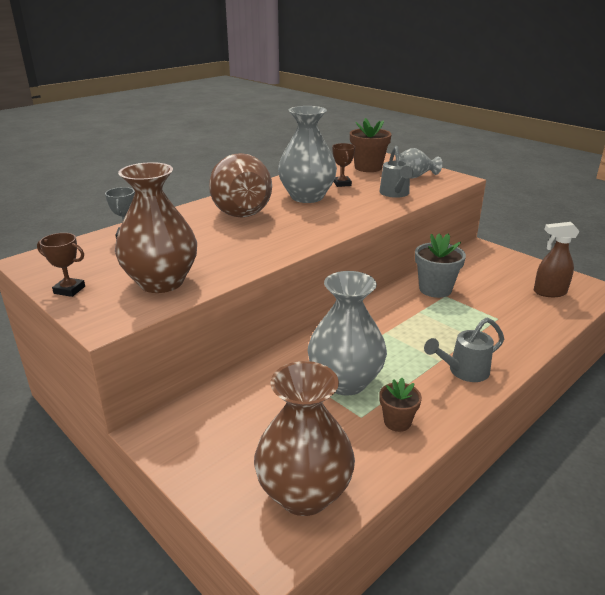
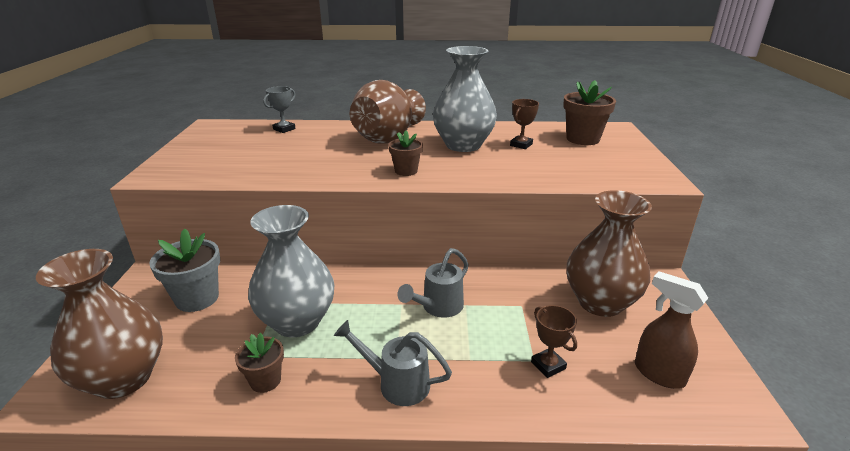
camera: 45 degrees right, 0 degrees up
brown trophy [37,233,85,297] -> brown trophy moved to [531,305,577,378]
brown vase [115,162,197,293] -> brown vase moved to [567,190,652,317]
grey watering can [379,146,414,198] -> grey watering can moved to [397,248,469,318]
grey vase [399,148,442,179] -> none
grey flower pot [415,233,466,298] -> grey flower pot moved to [149,229,220,312]
none -> brown flower pot [388,130,423,176]

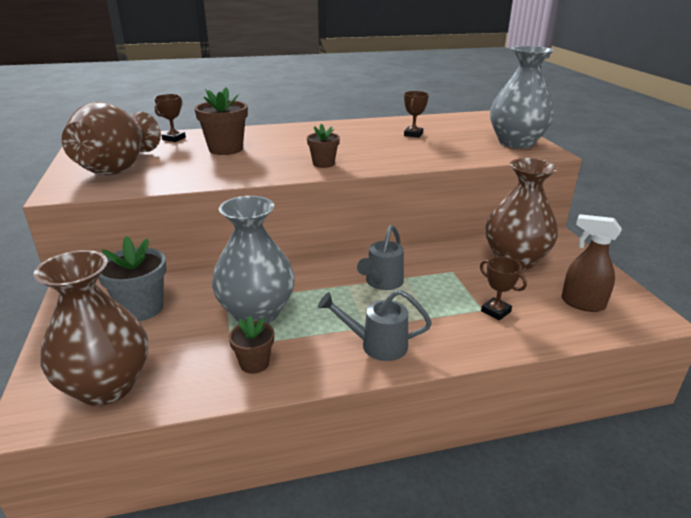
camera: 15 degrees left, 0 degrees up
grey trophy [263,86,296,133] -> brown trophy [154,94,186,142]
brown vase [350,80,426,144] -> brown vase moved to [62,102,161,175]
grey vase [433,46,497,152] -> grey vase moved to [490,46,554,149]
brown flower pot [563,80,616,145] -> brown flower pot moved to [194,88,248,155]

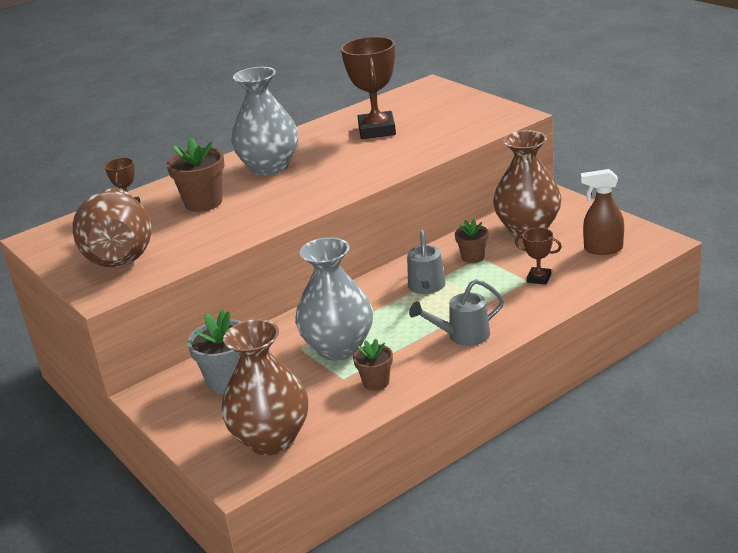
camera: 20 degrees left, 0 degrees up
brown flower pot [307,124,340,168] -> brown flower pot moved to [455,219,489,263]
brown trophy [404,91,429,138] -> brown trophy [341,37,396,139], size x1.99
grey vase [490,46,554,149] -> grey vase moved to [231,67,298,176]

